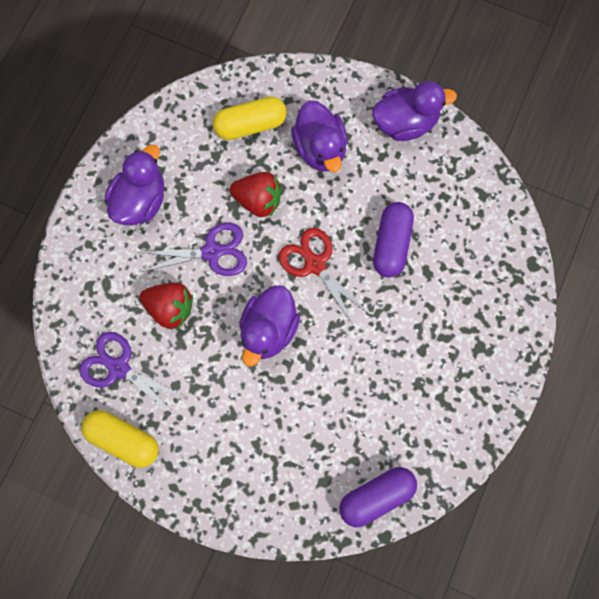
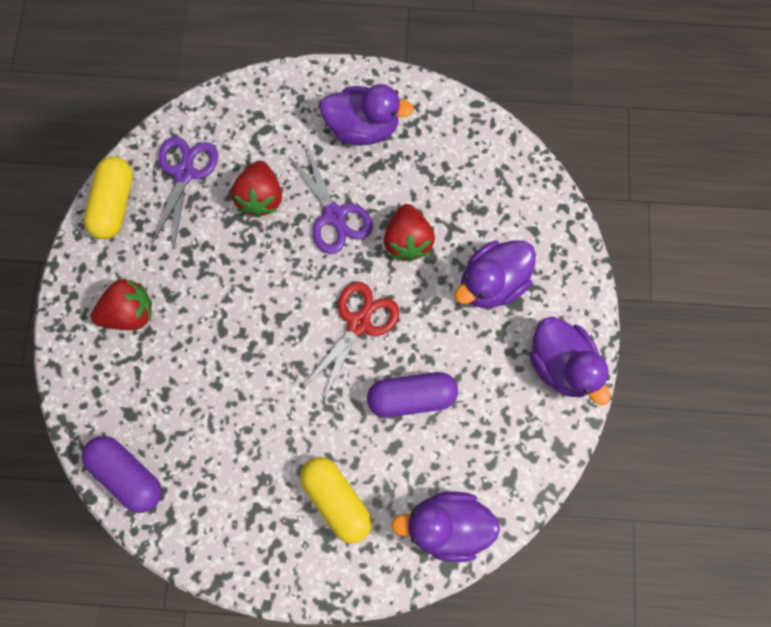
camera: 70 degrees right, 0 degrees up
yellow capsule [213,96,287,140] -> yellow capsule moved to [300,457,372,544]
purple duck [239,285,300,367] -> purple duck moved to [391,491,500,562]
none -> red strawberry [91,279,152,330]

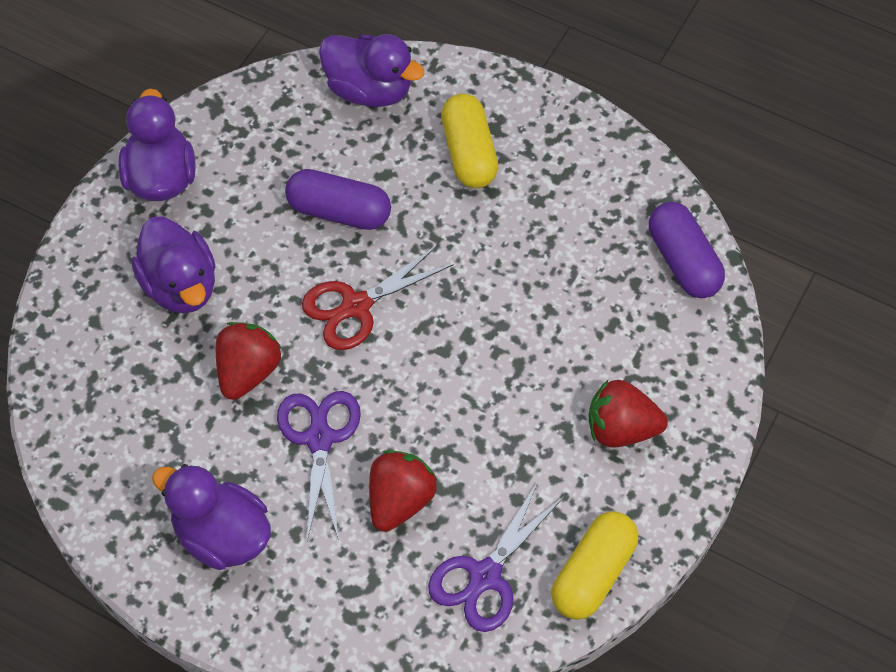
camera: 155 degrees left, 15 degrees down
purple duck [455,240,536,308] -> purple duck turned 75 degrees clockwise [131,217,216,314]

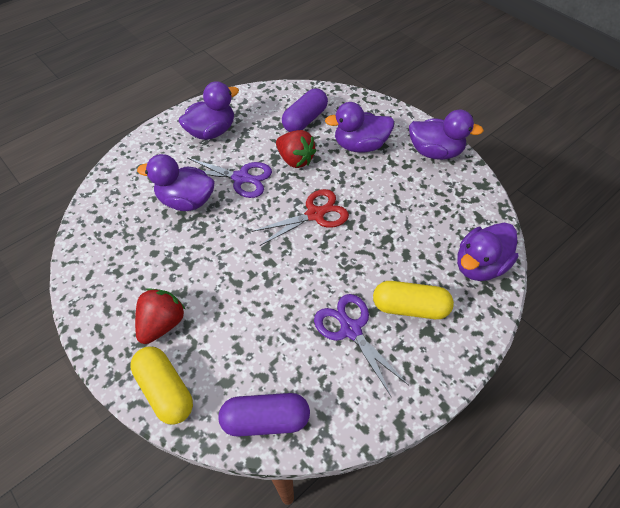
camera: 110 degrees right, 5 degrees down
purple capsule [285,169,391,230] -> purple capsule moved to [282,88,328,132]
red scissors [302,245,454,350] -> red scissors turned 75 degrees clockwise [252,189,349,246]
red strawberry [369,450,437,532] -> purple duck [137,154,215,211]
purple scissors [428,481,564,632] -> purple scissors moved to [314,294,408,398]
yellow capsule [551,511,638,620] -> yellow capsule moved to [130,347,193,425]

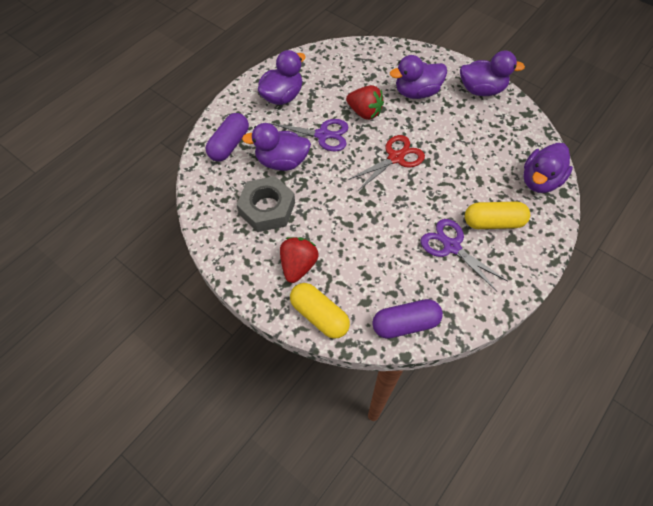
camera: 10 degrees left, 5 degrees up
purple capsule [282,88,328,132] -> purple capsule moved to [206,113,249,161]
none -> grey nut [236,176,295,232]

